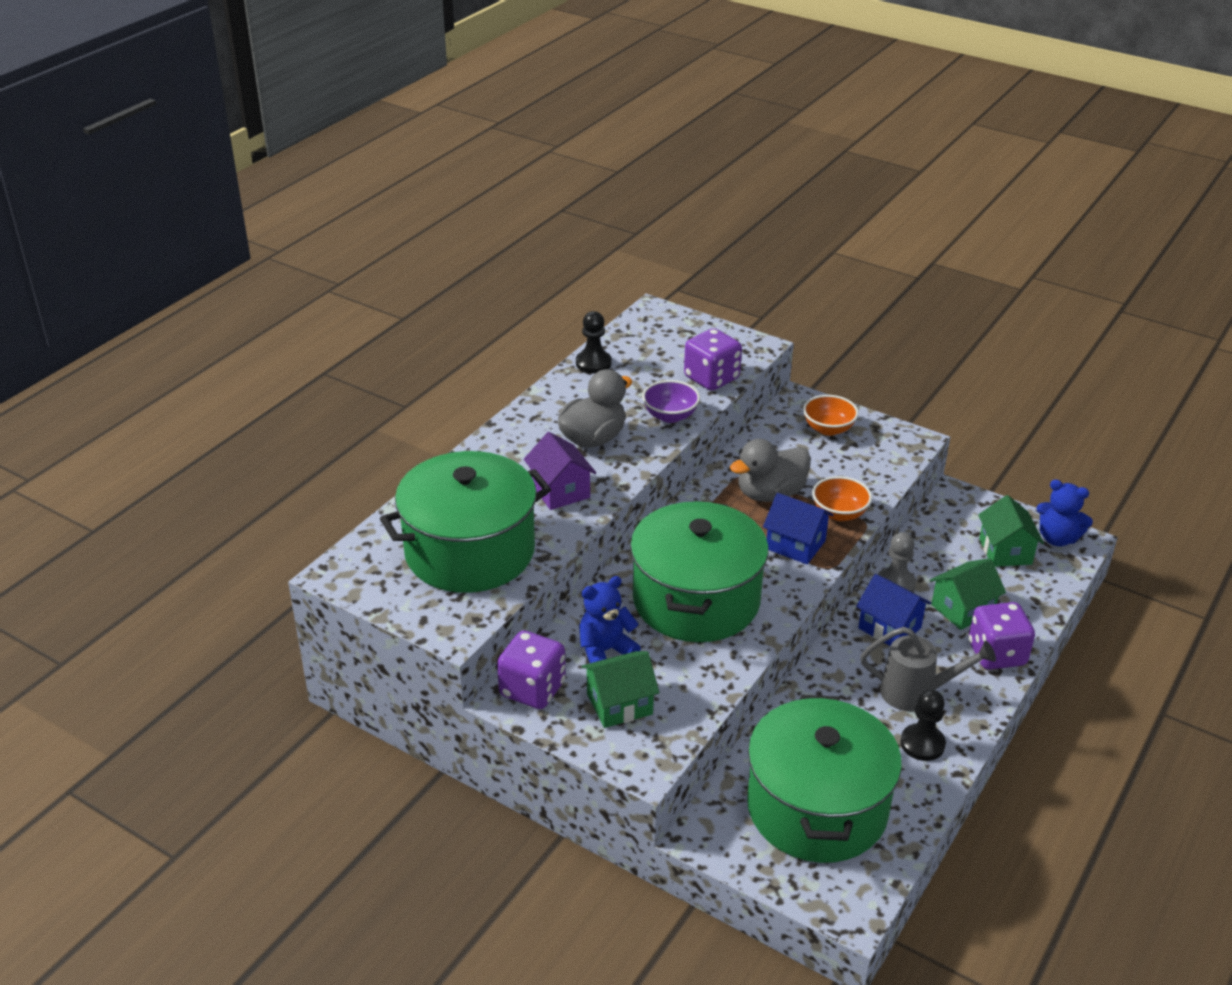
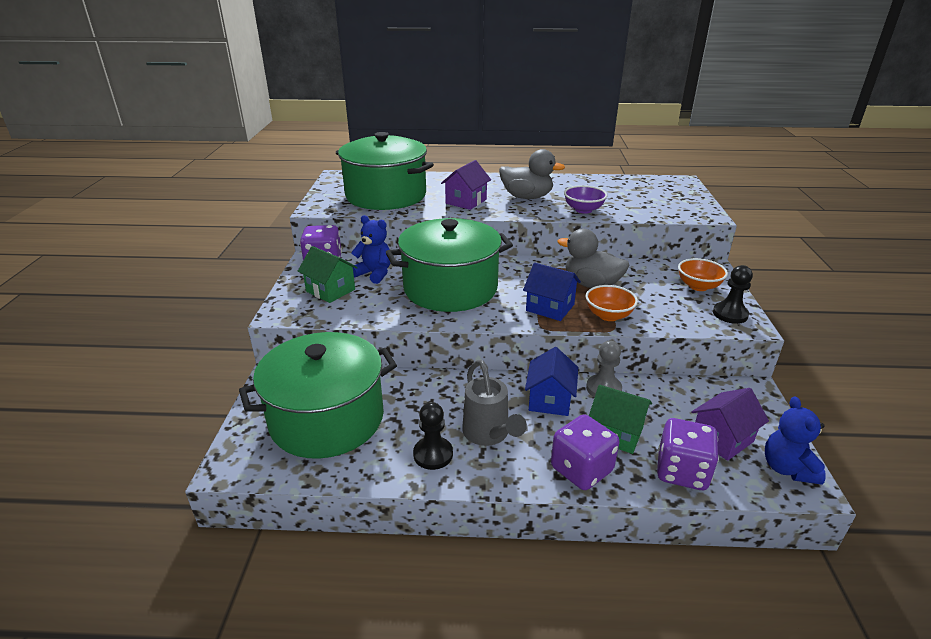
camera: 60 degrees right, 5 degrees down
black pawn [576,311,612,374] -> black pawn moved to [713,265,753,324]
purple dice [684,328,742,391] -> purple dice moved to [657,418,719,490]
blue house [763,493,834,564] -> blue house turned 60 degrees counterclockwise [523,263,581,321]
green house [978,495,1044,567] -> purple house [691,388,769,461]

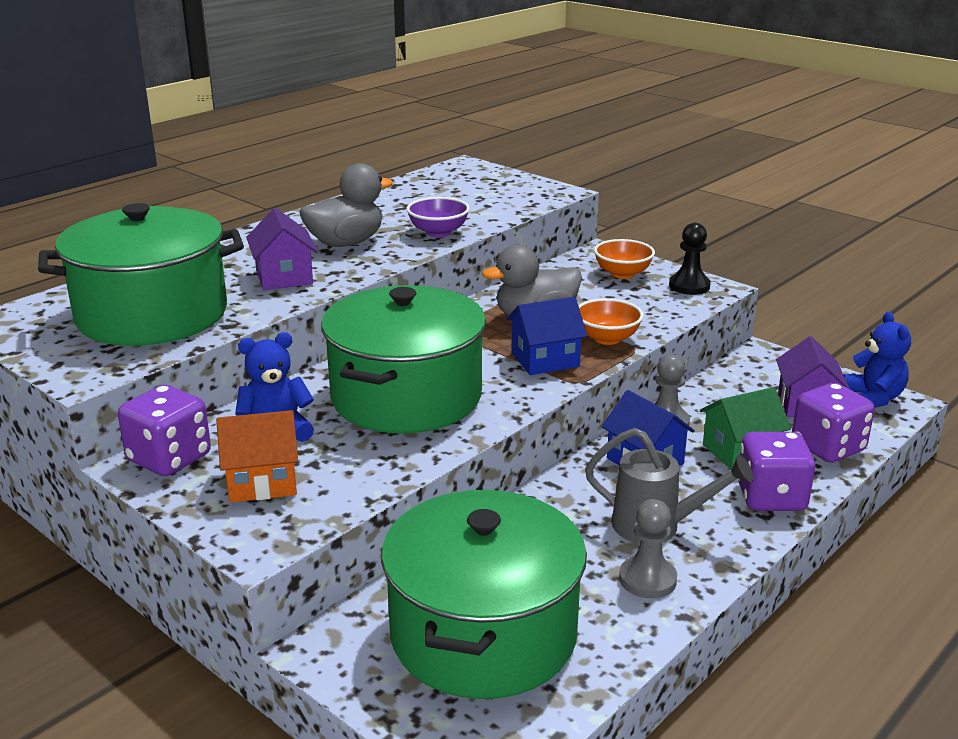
camera: 50 degrees left, 5 degrees down
green house [298,246,358,303] -> orange house [216,410,298,503]
black pawn [413,402,453,470] -> grey pawn [619,499,677,598]
blue teddy bear [765,396,826,485] -> blue teddy bear turned 135 degrees counterclockwise [843,312,911,408]

